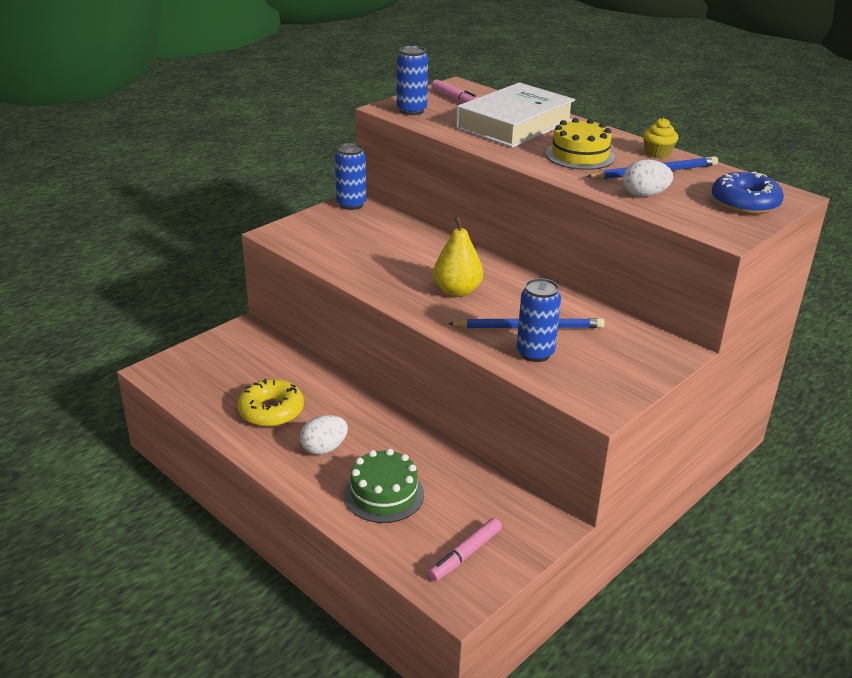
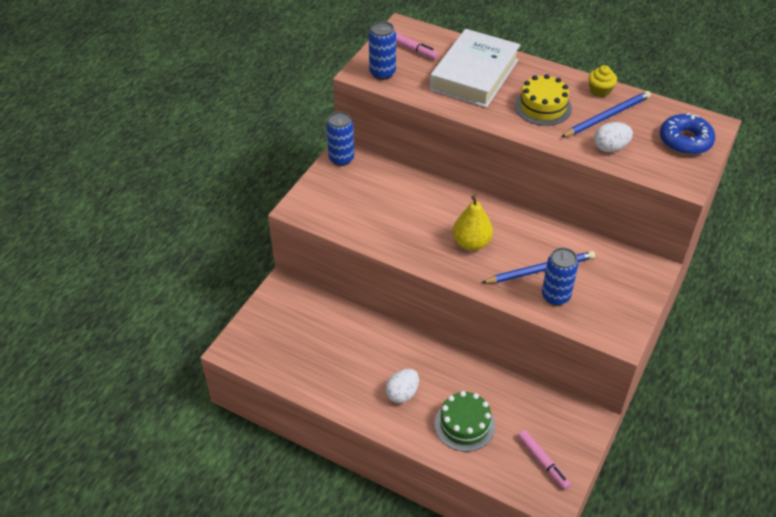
camera: 15 degrees left, 15 degrees up
yellow donut [237,379,304,427] -> none
pink marker [428,518,502,581] -> pink marker turned 60 degrees counterclockwise [518,430,571,490]

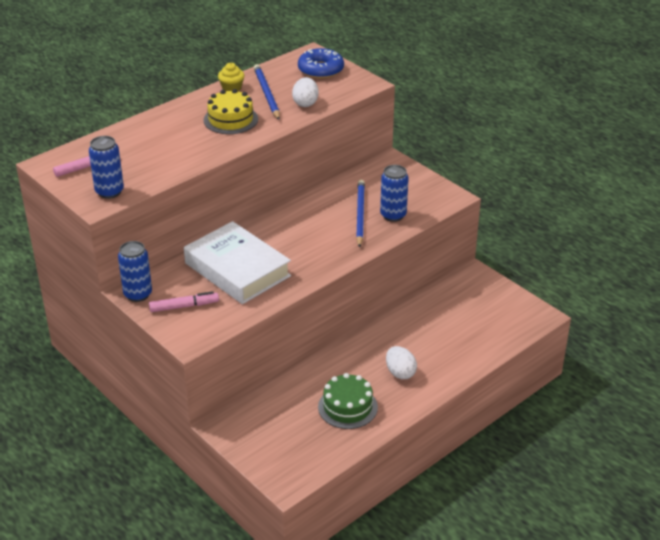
camera: 70 degrees left, 10 degrees down
white book [430,29,520,108] -> white book moved to [184,221,291,304]
green cake [434,391,495,452] -> green cake moved to [318,373,378,429]
yellow pear [453,195,493,251] -> none
pink marker [518,430,571,490] -> pink marker moved to [149,291,219,312]

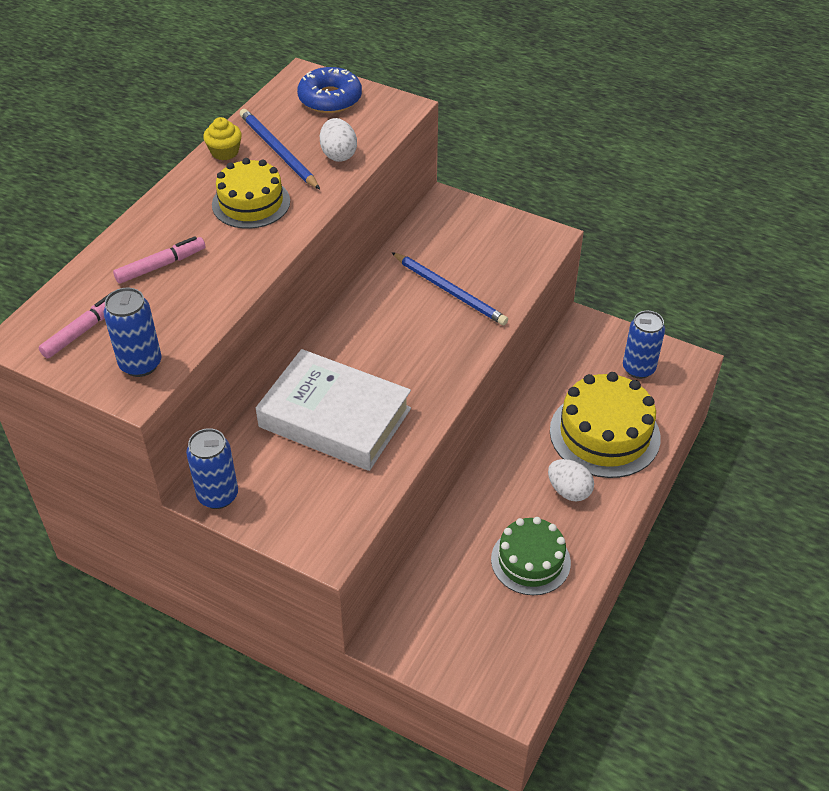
camera: 20 degrees left, 10 degrees up
pink marker [149,291,219,312] -> pink marker moved to [113,236,205,284]
blue pencil [356,180,365,248] -> blue pencil turned 150 degrees clockwise [391,252,508,325]
blue can [380,165,409,222] -> blue can moved to [623,311,665,379]
none -> yellow cake [550,372,661,478]

